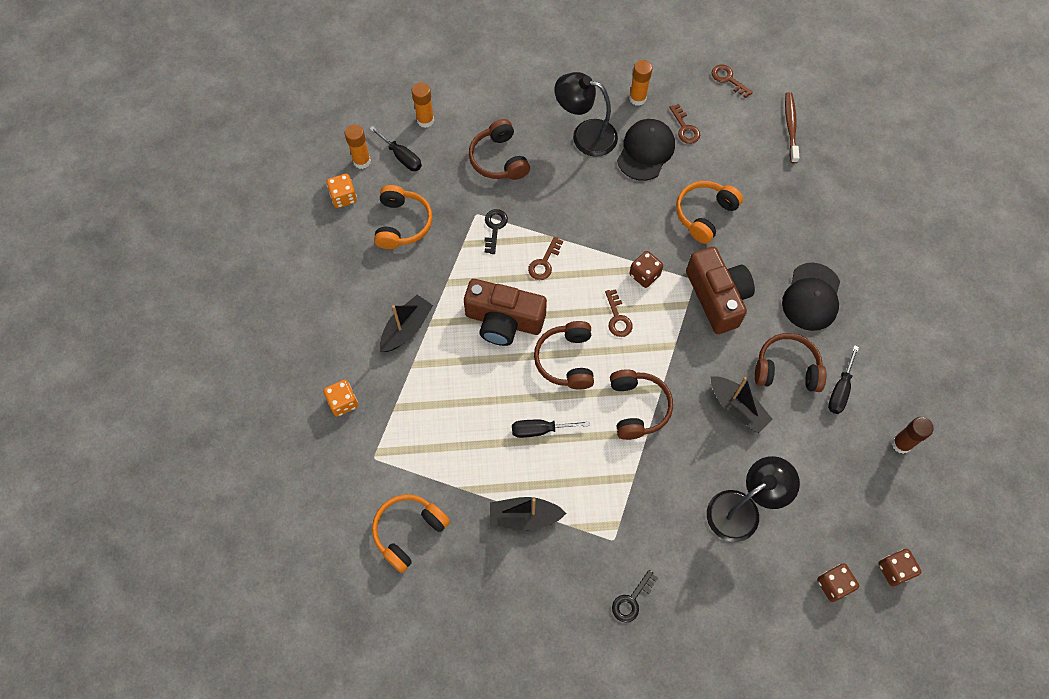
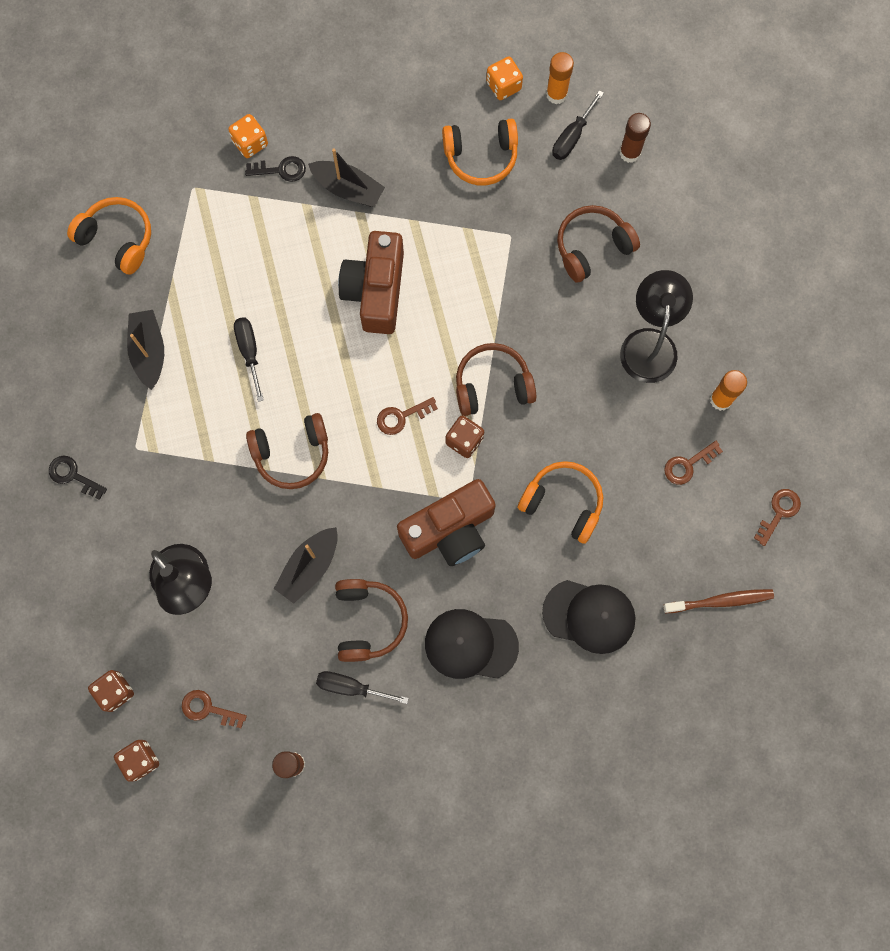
camera: 80 degrees right, 10 degrees up
orange glue stick [412,82,434,128] -> brown glue stick [619,113,651,163]
black key [485,209,508,254] -> black key moved to [245,156,306,182]
brown key [528,237,563,280] -> brown key moved to [182,690,247,728]
brown headphones [534,321,594,390] -> brown headphones moved to [456,343,536,416]
black cap [617,119,675,181] -> black cap moved to [542,580,635,654]

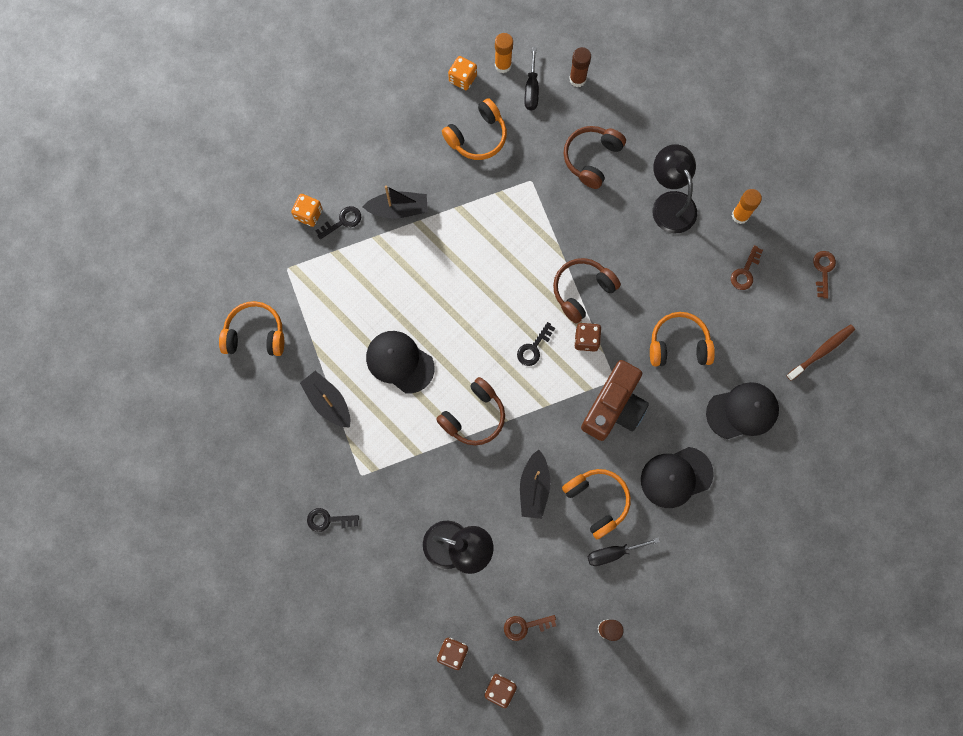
camera: 30 degrees left, 0 degrees up
black screwdriver [234,317,264,402] -> black cap [366,331,435,394]
brown headphones [335,579,408,662] -> orange headphones [562,469,631,539]
brown camera [338,231,404,334] -> none
brown key [377,397,438,435] -> black key [517,322,555,366]

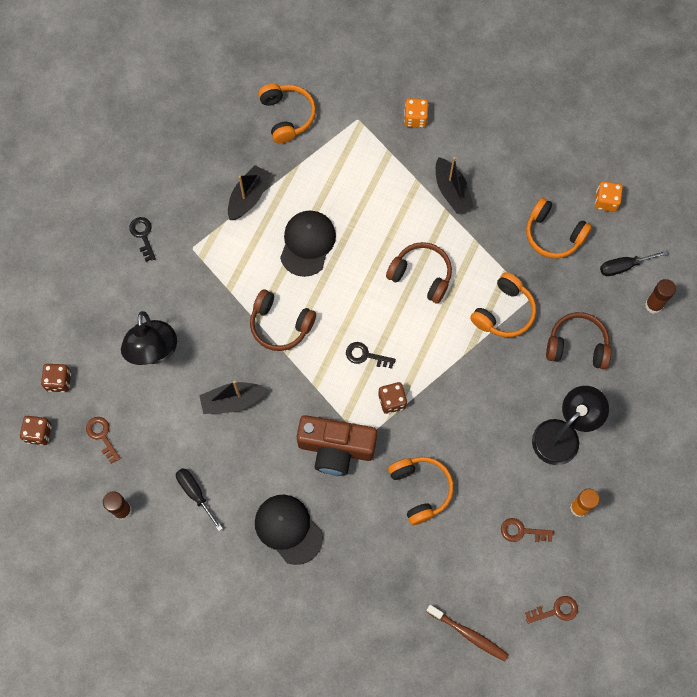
camera: 70 degrees right, 5 degrees down
black key [315,206,361,239] -> none
orange glue stick [495,33,513,73] -> none
brown headphones [553,258,621,323] -> brown headphones moved to [386,242,452,304]
orange headphones [562,469,631,539] -> orange headphones moved to [470,272,536,337]
black cap [706,382,779,439] -> none

